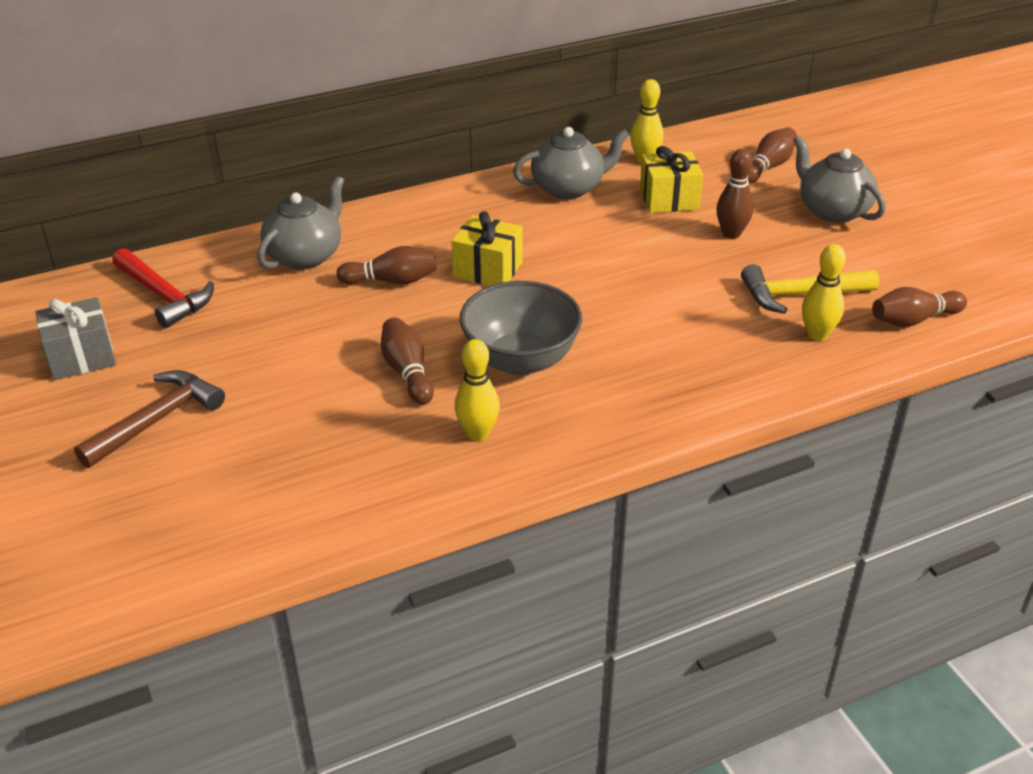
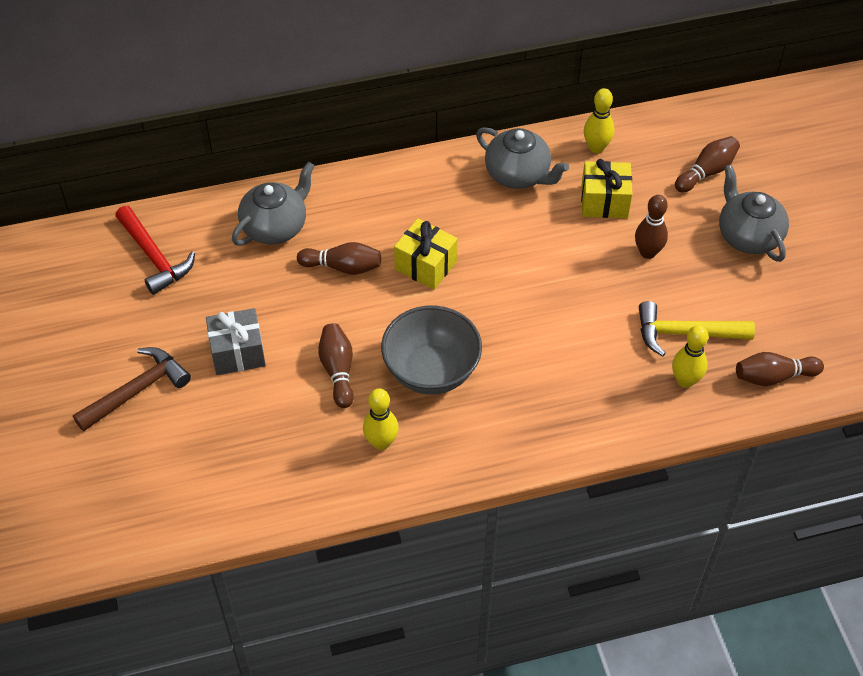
camera: 10 degrees right, 15 degrees up
grey gift [35,297,116,380] -> grey gift moved to [206,308,266,375]
grey teapot [513,127,629,199] -> grey teapot turned 45 degrees clockwise [476,127,569,189]

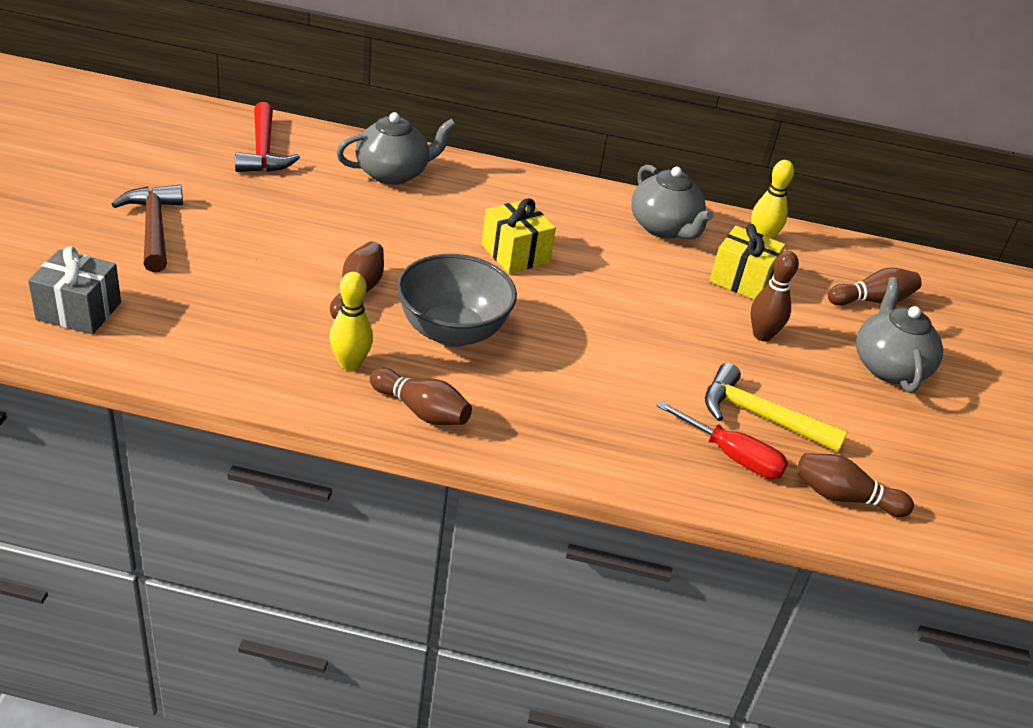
camera: 20 degrees right, 15 degrees down
brown hammer [73,347,191,431] -> brown hammer turned 90 degrees counterclockwise [111,185,183,272]
grey gift [206,308,266,375] -> grey gift moved to [28,246,121,334]
brown bowling pin [297,242,381,275] -> brown bowling pin moved to [370,368,472,425]
yellow bowling pin [672,325,708,388] -> red screwdriver [656,401,788,479]

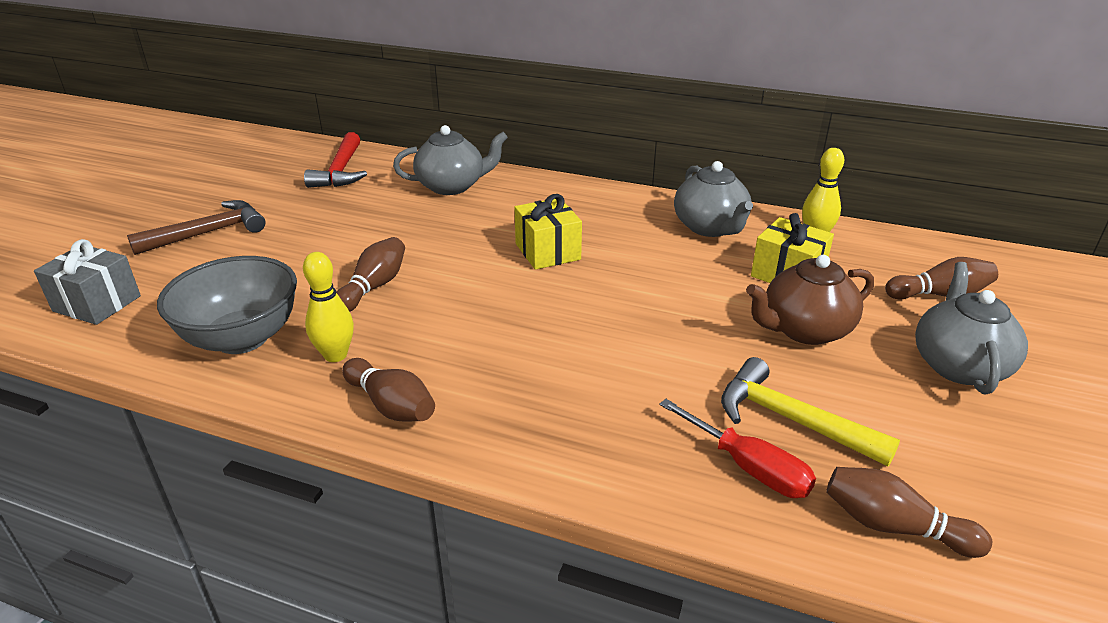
camera: 15 degrees right, 5 degrees down
brown hammer [111,185,183,272] -> brown hammer turned 60 degrees clockwise [127,200,266,255]
grey bowl [396,254,517,347] -> grey bowl moved to [157,256,297,354]
brown bowling pin [751,251,799,342] -> brown teapot [746,255,874,345]

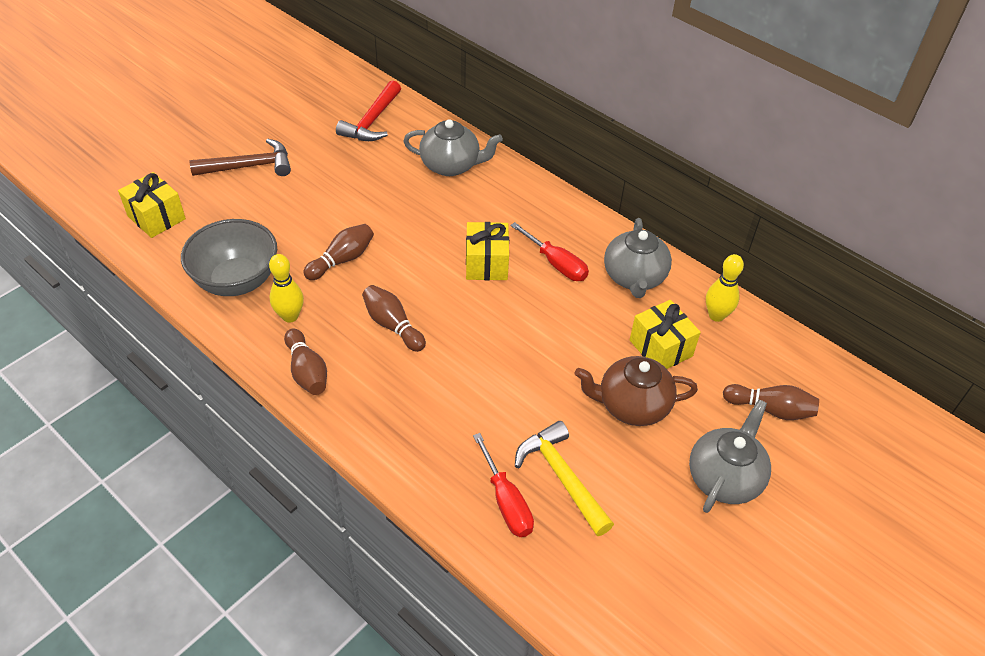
camera: 20 degrees right, 15 degrees up
grey gift [34,239,141,325] -> yellow gift [118,172,186,238]
brown bowling pin [826,467,992,558] -> brown bowling pin moved to [362,285,426,352]
none -> red screwdriver [510,222,589,281]

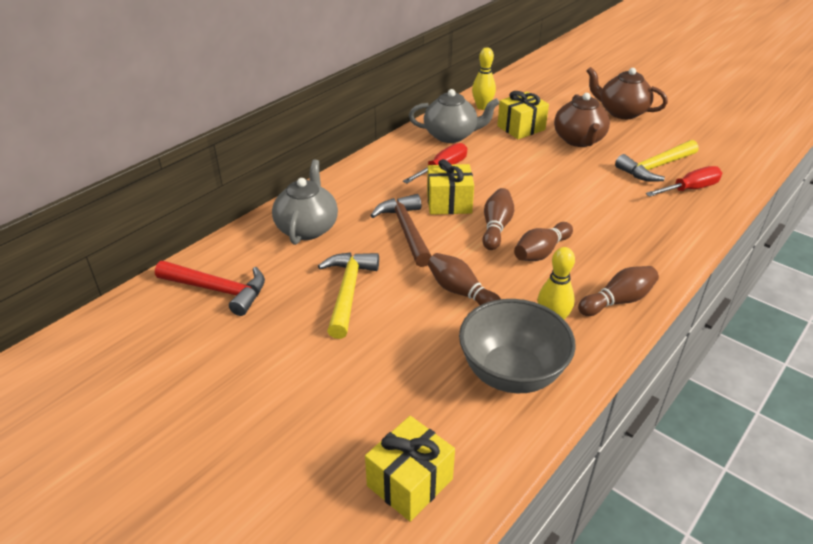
camera: 90 degrees left, 10 degrees down
brown hammer [189,139,291,176] -> brown hammer moved to [370,194,431,267]
grey teapot [689,399,771,513] -> brown teapot [587,67,668,119]
brown bowling pin [723,384,819,420] -> brown bowling pin moved to [482,188,514,250]
none -> yellow hammer [318,252,379,339]

